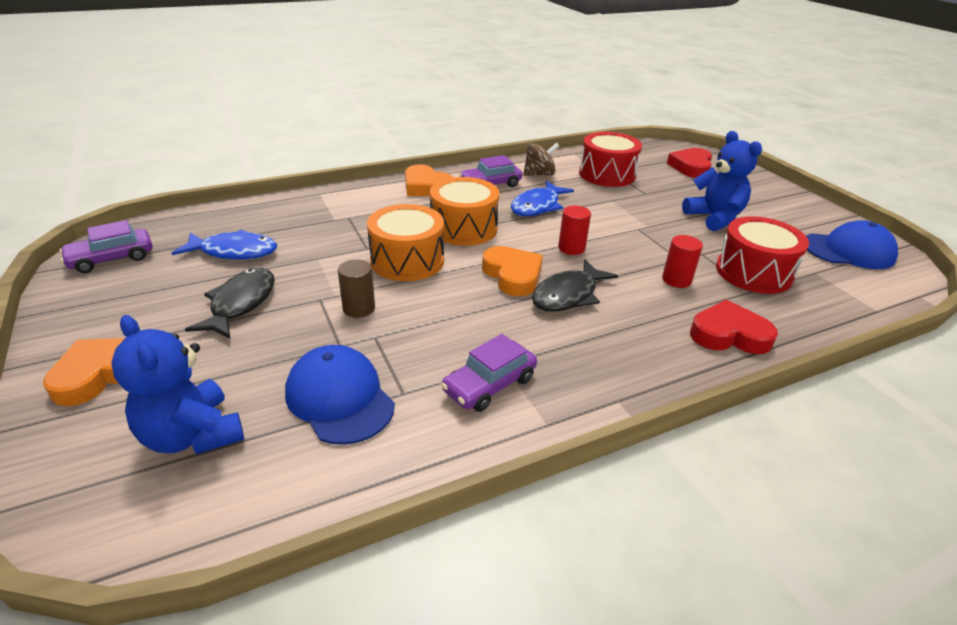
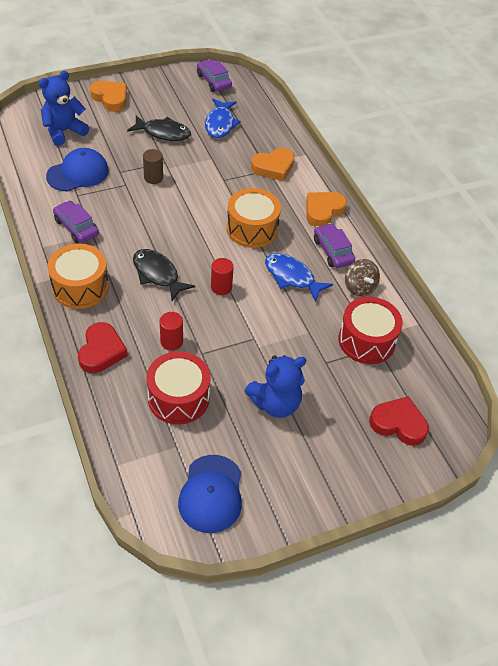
camera: 90 degrees right, 15 degrees up
orange drum [367,204,444,281] -> orange drum moved to [48,244,109,309]
orange heart [482,246,543,296] -> orange heart moved to [251,148,295,181]

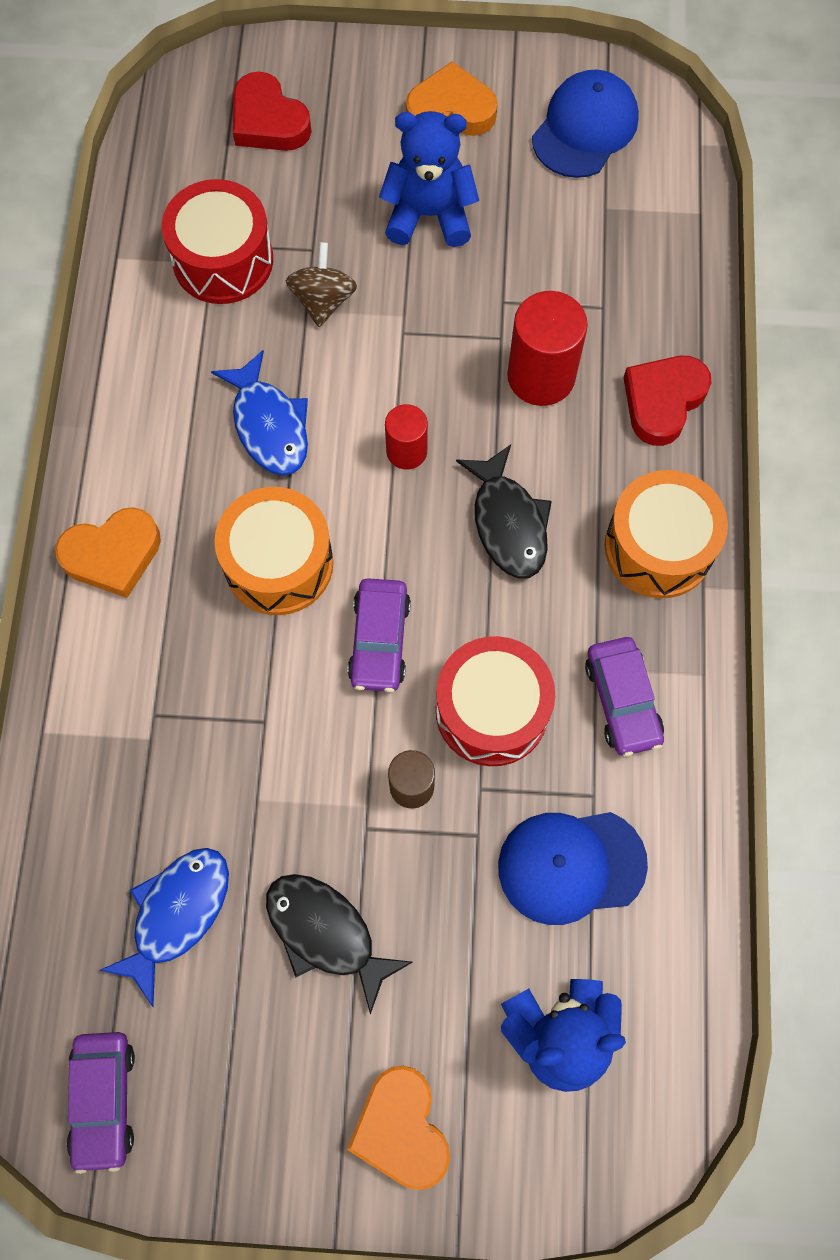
camera: 150 degrees left, 20 degrees up
red drum [146,351,210,425] -> red drum moved to [436,636,555,766]
red cylinder [160,312,183,351] -> red cylinder [507,291,588,406], size x1.69
orange heart [251,148,295,181] -> orange heart moved to [406,61,498,136]
purple car [314,223,355,268] -> purple car moved to [347,578,411,692]
brown spinning top [345,259,380,297] -> brown spinning top moved to [286,242,357,327]

